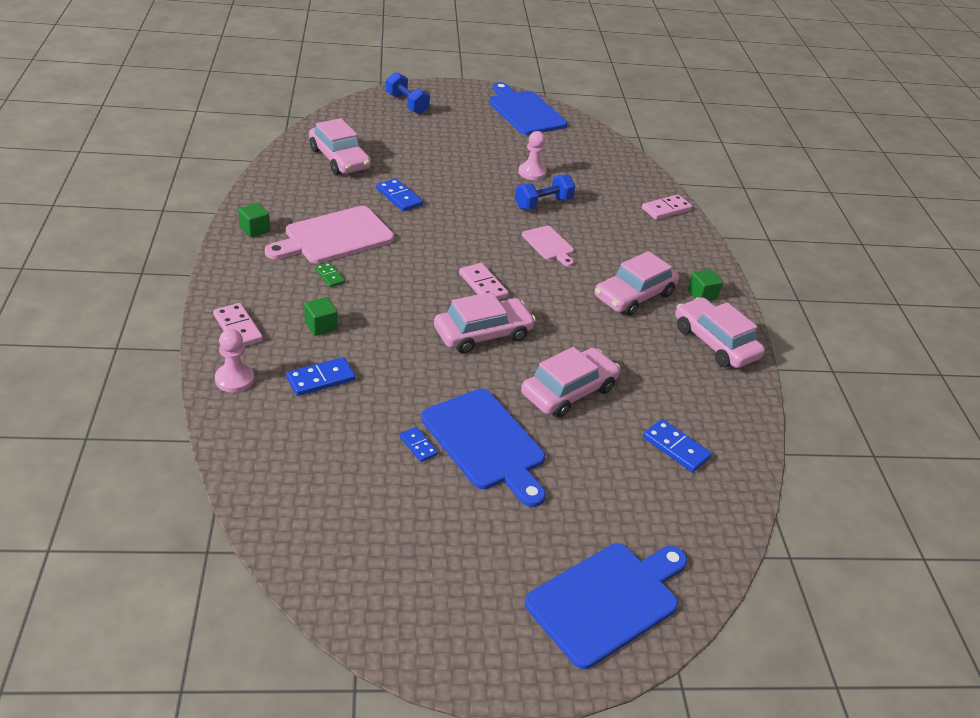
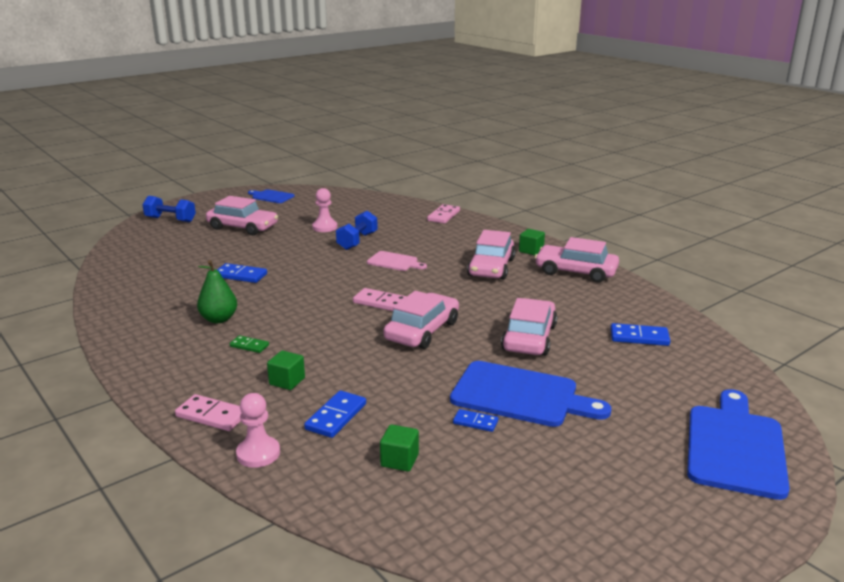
camera: 30 degrees left, 15 degrees down
green cube [238,203,270,238] -> green cube moved to [380,424,419,472]
pink cutting board [265,206,394,263] -> green pear [197,260,237,323]
pink car [309,118,371,175] -> pink car moved to [206,196,278,236]
blue cutting board [489,82,567,135] -> blue cutting board [248,189,295,203], size x0.54

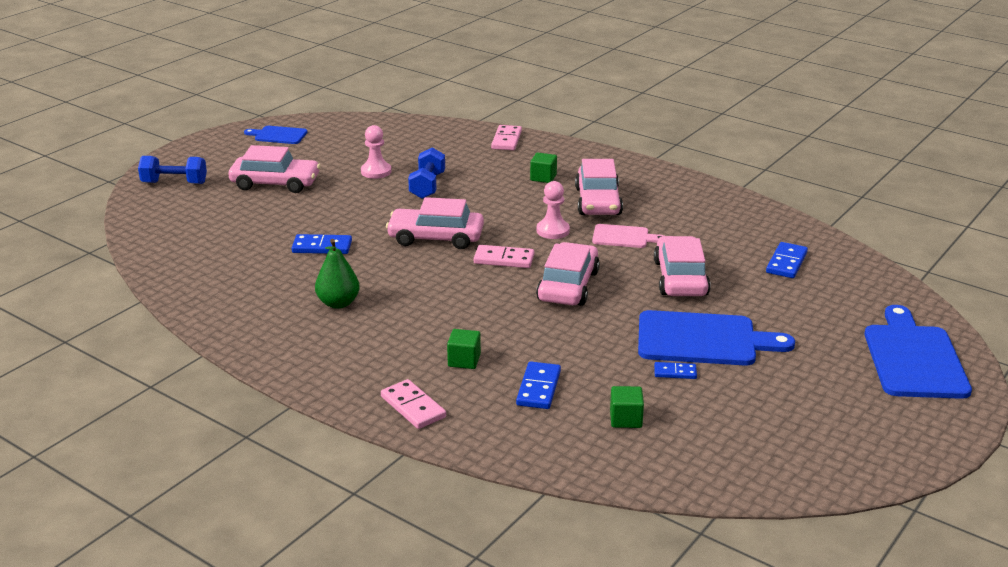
camera: 15 degrees left, 5 degrees up
pink domino [175,394,241,431] -> pink domino turned 45 degrees clockwise [381,379,446,429]
green domino [230,335,269,353] -> none
pink pawn [236,393,280,468] -> pink pawn moved to [536,181,570,239]
pink cutting board [367,251,427,271] -> pink cutting board moved to [592,224,664,248]
green cube [519,229,545,255] -> green cube moved to [530,153,557,183]
pink car [535,237,619,282] -> pink car moved to [386,197,484,249]
blue domino [611,323,670,346] -> blue domino turned 60 degrees counterclockwise [766,242,808,278]

